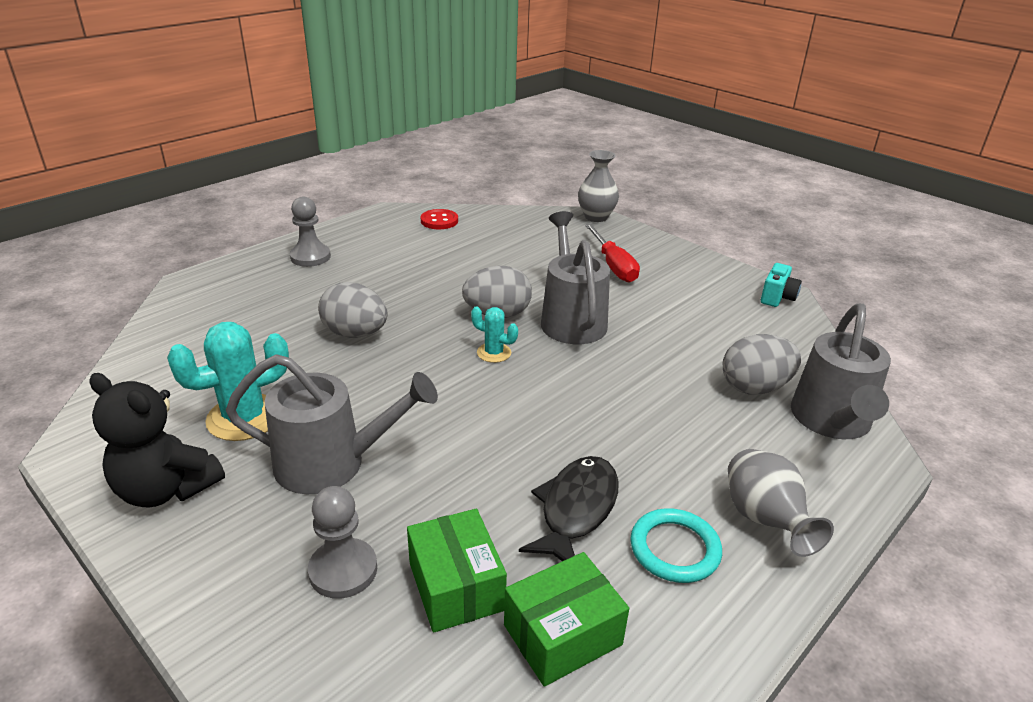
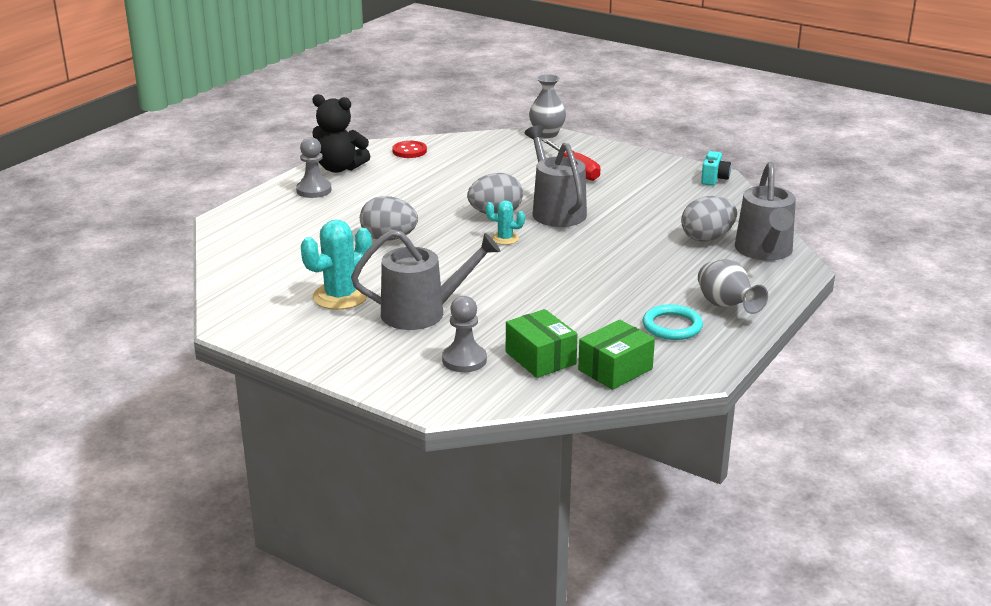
camera: 10 degrees left, 5 degrees down
black teddy bear [89,373,225,508] -> black teddy bear moved to [312,94,370,173]
black fish [519,456,619,561] -> none

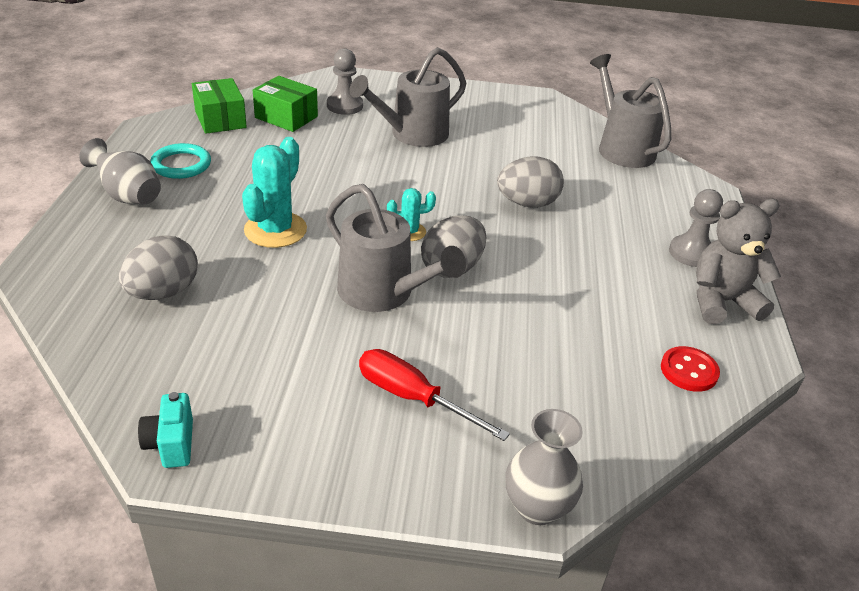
camera: 150 degrees right, 10 degrees up
turquoise cactus [301,219,372,310] -> turquoise cactus moved to [242,137,307,248]
black teddy bear [312,94,370,173] -> grey teddy bear [696,199,781,324]
green box [578,320,655,390] -> green box turned 45 degrees counterclockwise [192,78,247,134]
grey watering can [735,162,796,261] -> grey watering can moved to [590,54,671,168]

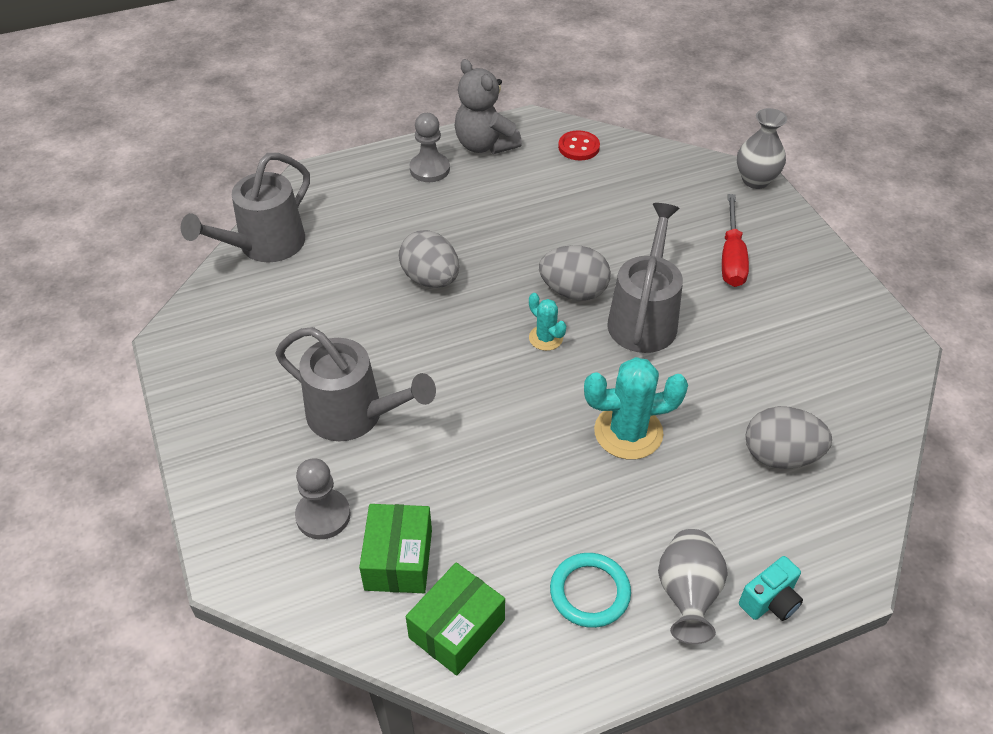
camera: 115 degrees left, 10 degrees up
turquoise camera [138,392,193,468] -> turquoise camera moved to [739,556,803,621]

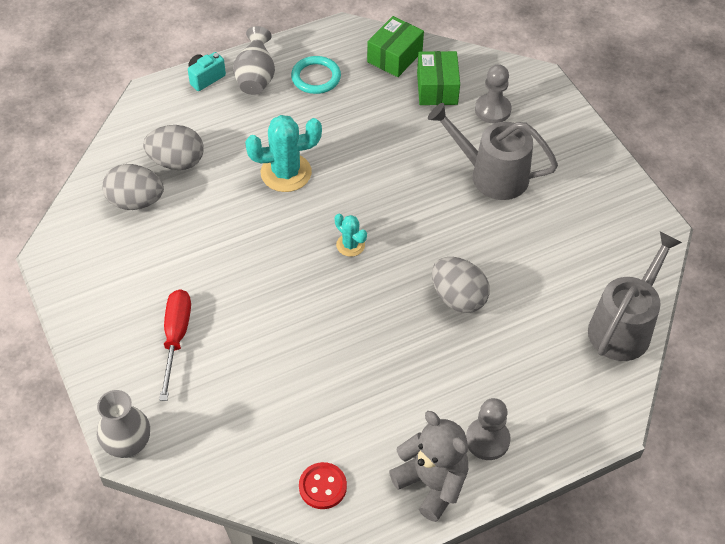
camera: 175 degrees right, 5 degrees up
grey egg [539,245,611,300] -> grey egg moved to [102,164,164,210]
grey watering can [607,203,683,353] -> none

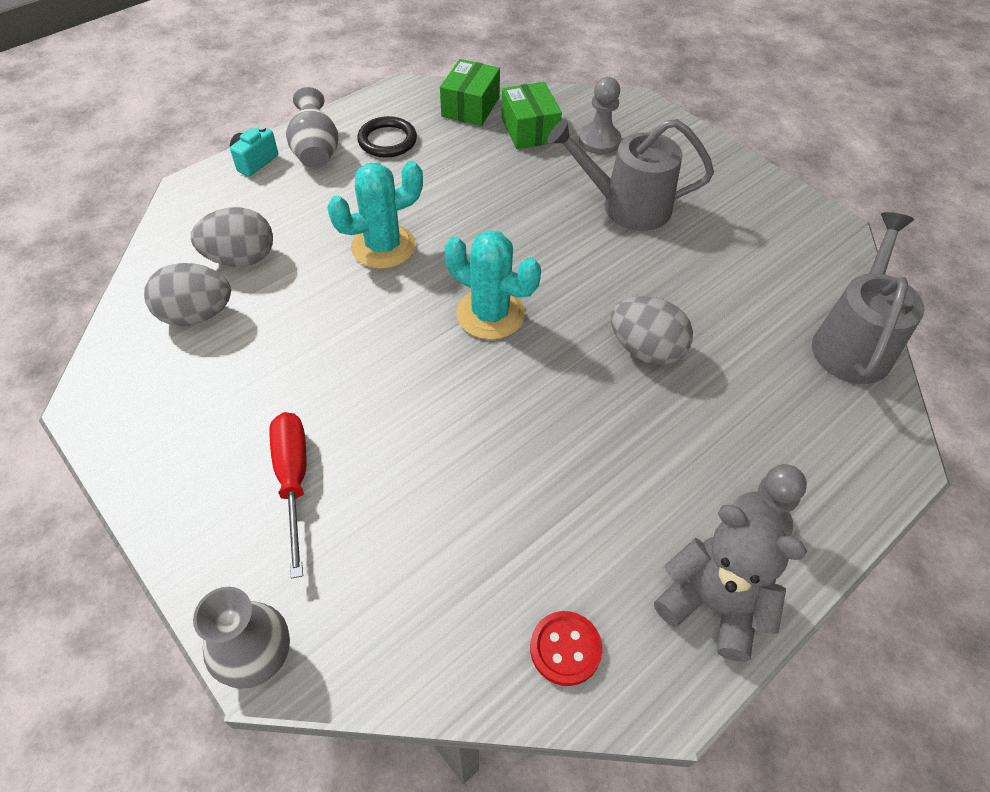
camera: 15 degrees left, 0 degrees up
turquoise ring [291,56,341,94] -> black ring [357,116,417,157]
turquoise cactus [335,214,367,257] -> turquoise cactus [445,230,541,340], size x1.85

